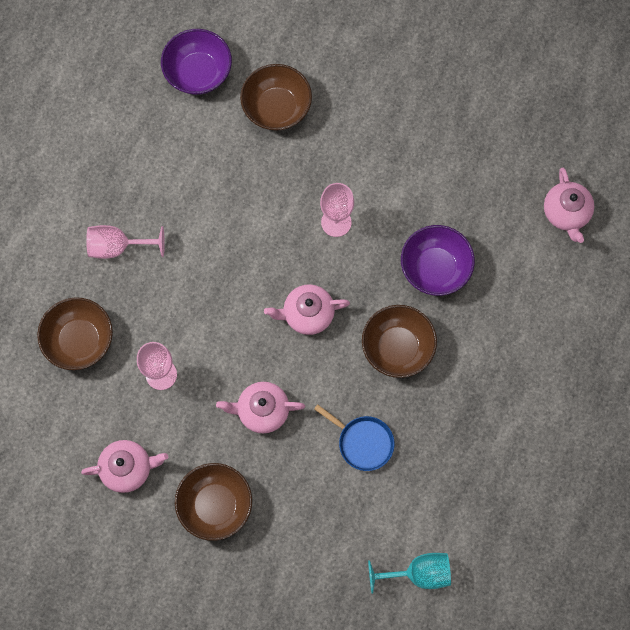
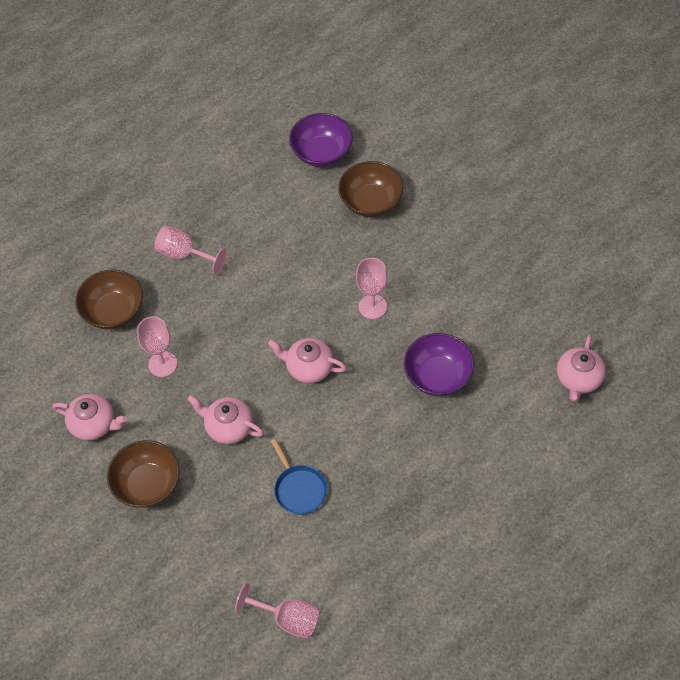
camera: 30 degrees right, 15 degrees down
brown bowl [362,305,437,378] -> none
turquoise goblet [368,553,451,594] -> pink goblet [235,583,320,639]

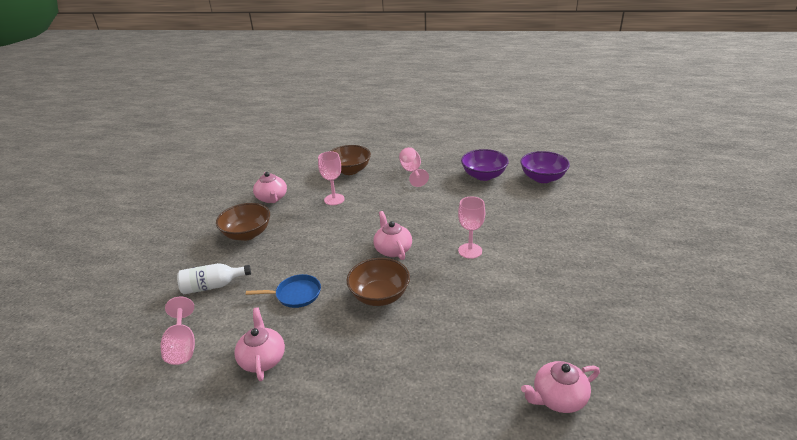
camera: 50 degrees right, 25 degrees down
pink teapot [187,395,264,444] -> pink teapot moved to [234,307,285,381]
blue pan [271,439,328,515] -> blue pan turned 120 degrees counterclockwise [246,274,321,308]
brown bowl [338,161,403,217] -> brown bowl moved to [347,258,410,306]
purple bowl [404,333,474,396] -> purple bowl moved to [461,149,509,181]
none -> white bottle [177,263,251,294]

